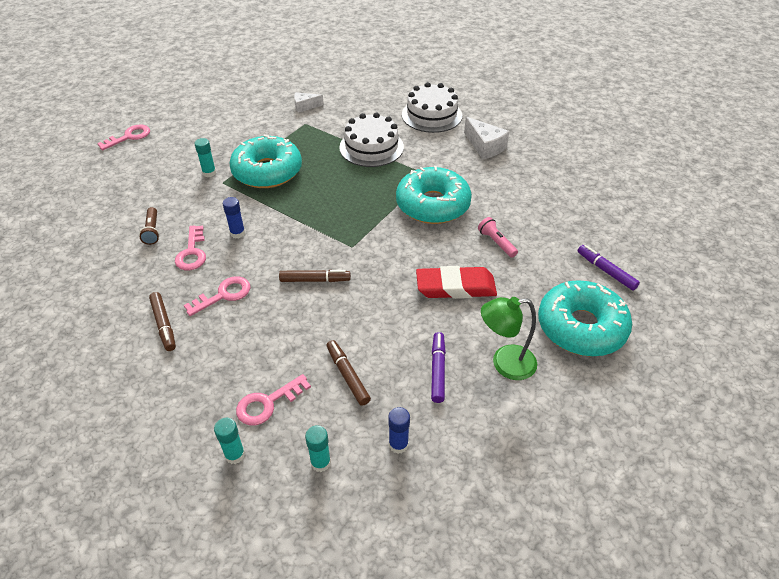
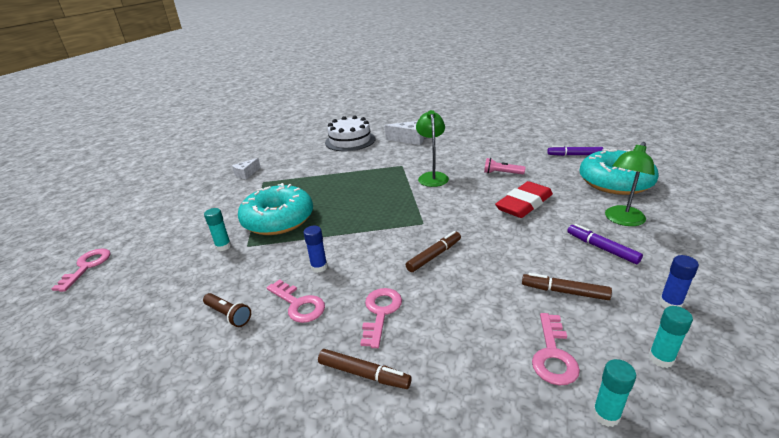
camera: 40 degrees left, 15 degrees down
white cake [339,113,404,167] -> none
turquoise donut [396,166,472,224] -> green lamp [416,110,449,187]

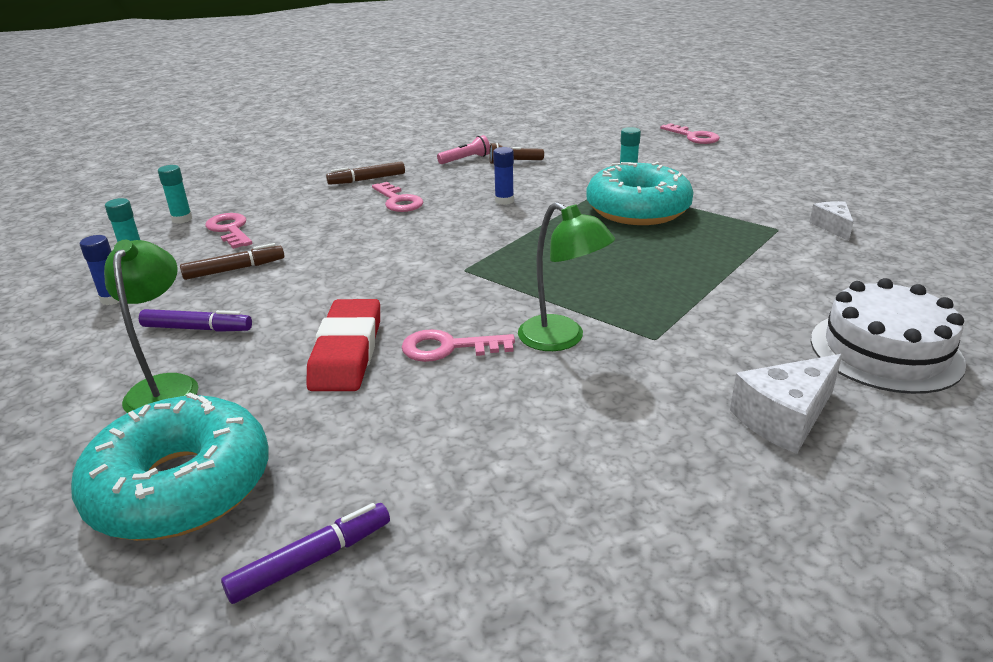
camera: 135 degrees right, 0 degrees up
pink key [267,279,325,323] -> pink key moved to [402,329,515,362]
brown marker [406,231,461,272] -> none
pink flashlight [484,158,525,174] -> pink flashlight moved to [437,135,490,164]

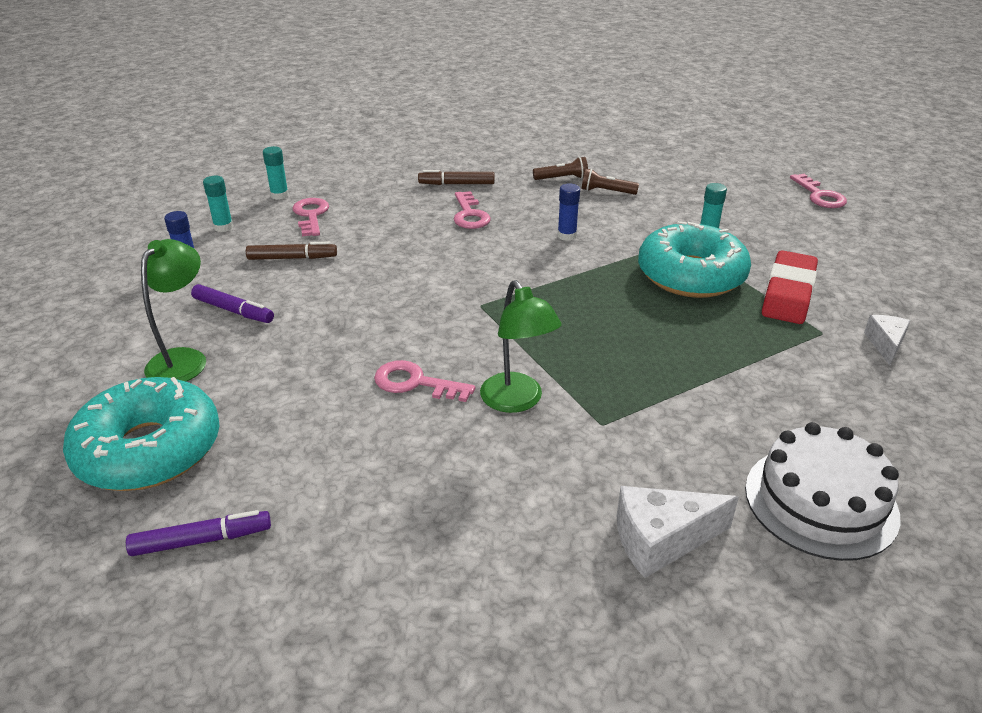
camera: 20 degrees right, 5 degrees up
red eraser [306,299,380,391] -> red eraser moved to [762,250,818,324]
pink flashlight [437,135,490,164] -> brown flashlight [533,157,588,180]

